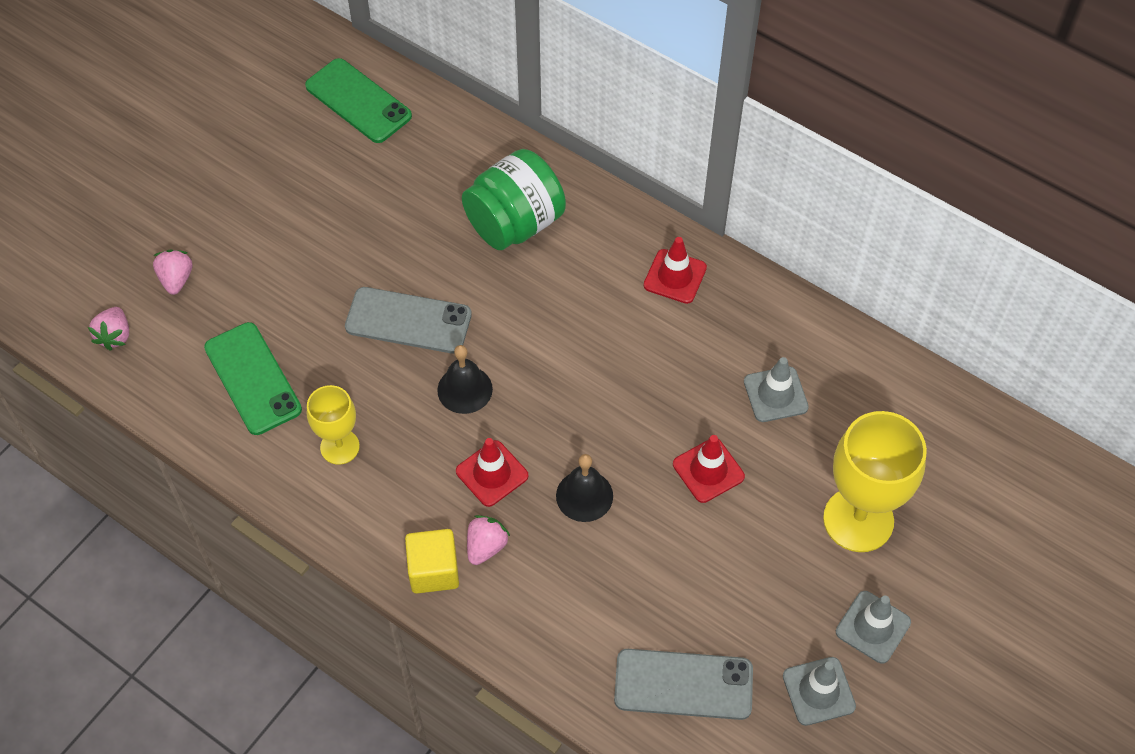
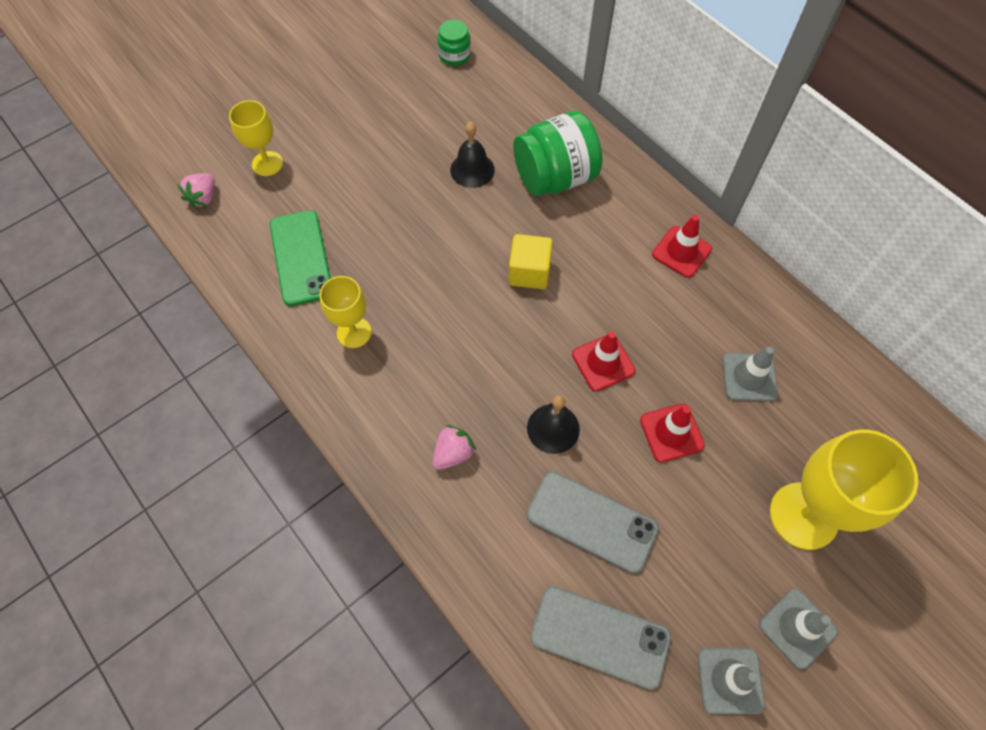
camera: 15 degrees right, 5 degrees up
pink strawberry [153,250,192,295] -> yellow goblet [229,100,283,176]
green phone [305,58,412,143] -> green jar [437,20,471,66]
grey phone [345,287,472,354] -> grey phone moved to [527,472,659,574]
yellow cube [405,529,459,594] -> yellow cube moved to [509,234,553,289]
black bell [437,345,493,414] -> black bell moved to [450,122,495,188]
red traffic cone [456,438,528,507] -> red traffic cone moved to [572,331,636,391]

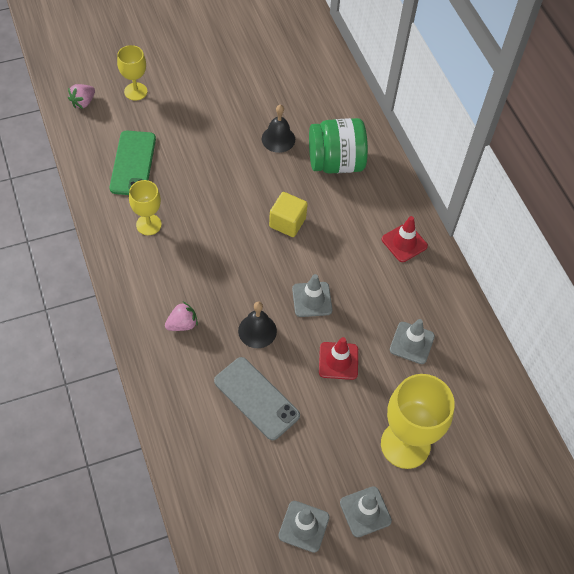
camera: 15 degrees right, 5 degrees down
green jar [437,20,471,66] -> none
grey phone [530,586,671,690] -> none
red traffic cone [572,331,636,391] -> grey traffic cone [292,274,332,317]

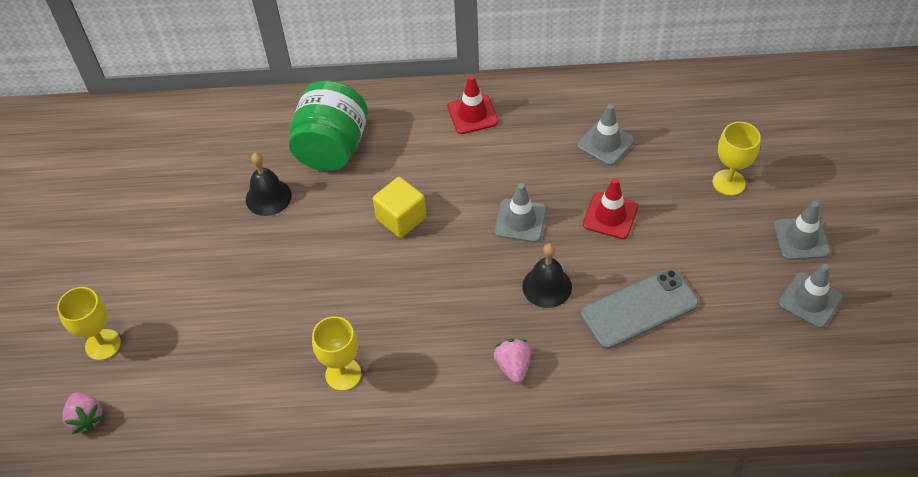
camera: 65 degrees left, 5 degrees down
green phone [110,131,156,195] -> none
yellow goblet [381,374,455,469] -> yellow goblet [713,122,761,196], size x0.57

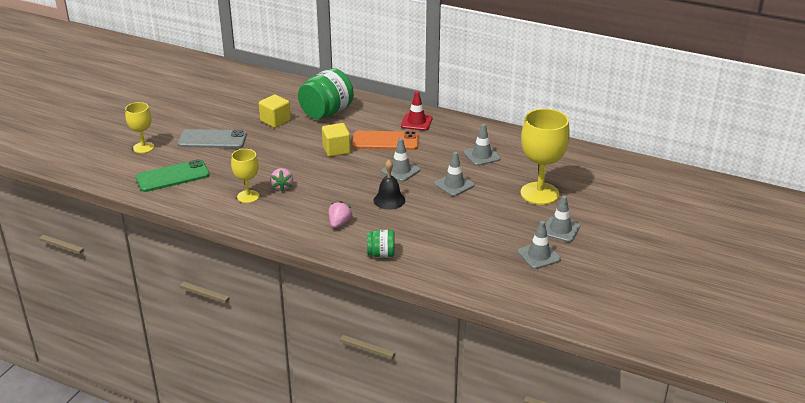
camera: 25 degrees right, 20 degrees down
pink strawberry [62,392,105,434] -> pink strawberry moved to [270,168,293,192]
black bell [246,153,292,216] -> yellow cube [259,94,291,128]
grey phone [581,268,699,349] -> grey phone moved to [178,129,247,148]
red traffic cone [583,178,638,239] -> grey traffic cone [434,152,475,196]
yellow goblet [713,122,761,196] -> yellow goblet [521,109,570,205], size x1.75
none -> green phone [136,159,210,192]
none -> orange phone [352,131,419,150]
none -> green jar [367,230,394,257]

